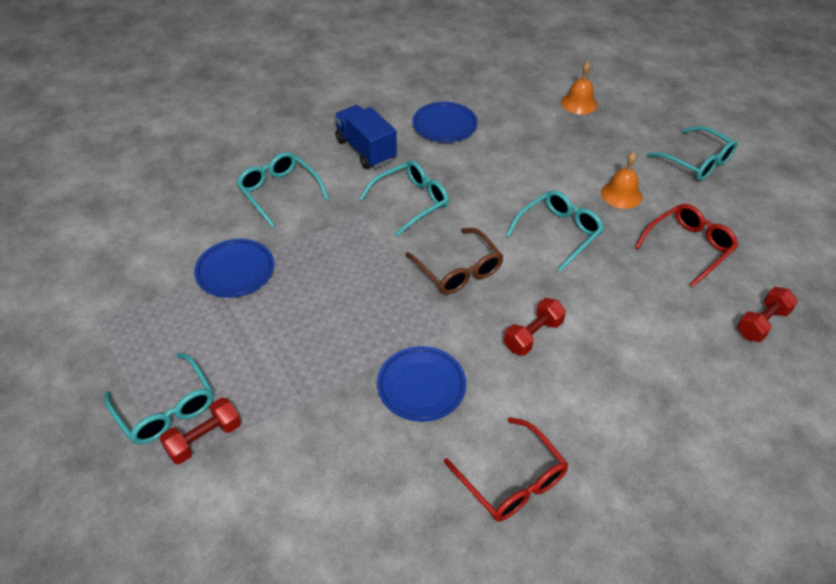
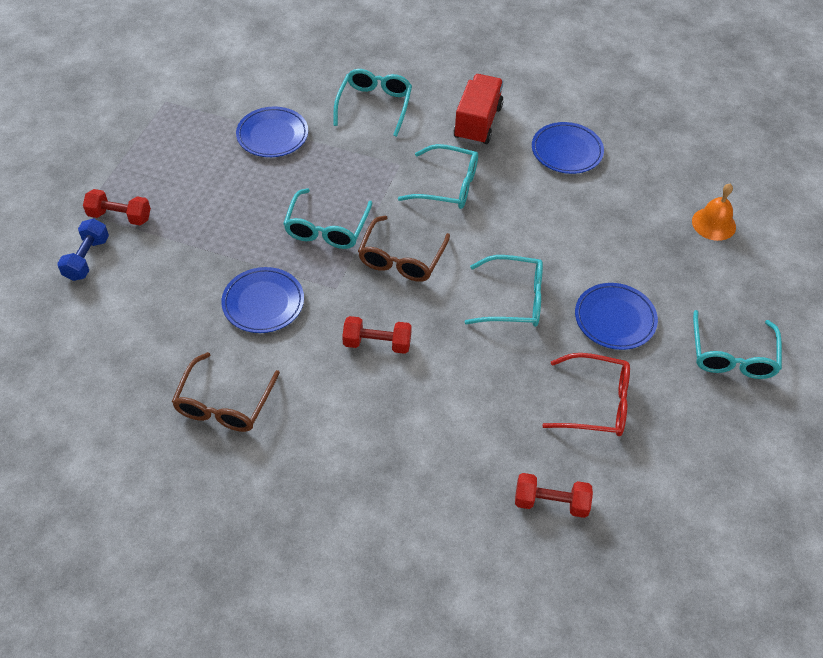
camera: 50 degrees right, 5 degrees up
turquoise glasses [104,353,213,444] -> turquoise glasses moved to [283,188,372,249]
blue truck [334,105,397,169] -> red truck [453,74,504,145]
red glasses [444,417,568,522] -> brown glasses [172,352,280,432]
orange bell [601,152,642,209] -> blue plate [575,283,658,350]
none -> blue dumbbell [57,219,109,281]

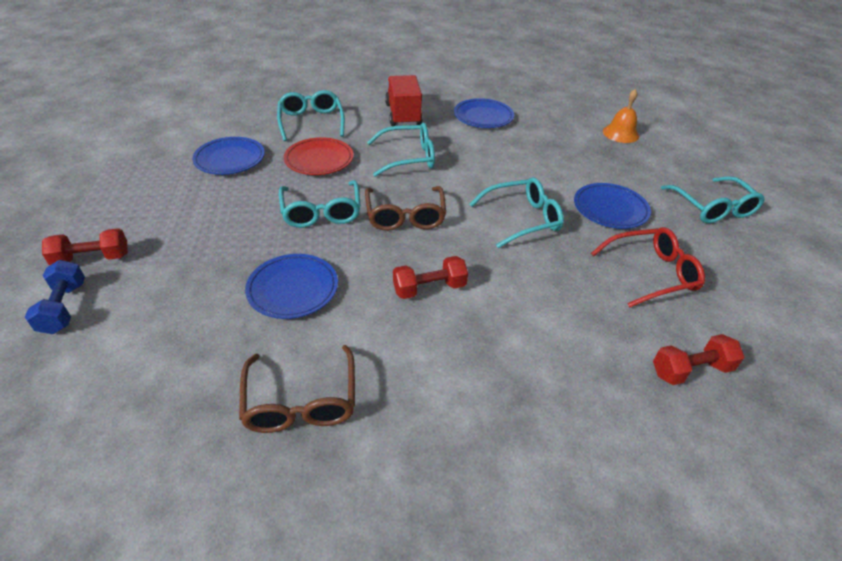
camera: 25 degrees left, 10 degrees down
none -> red plate [284,137,353,175]

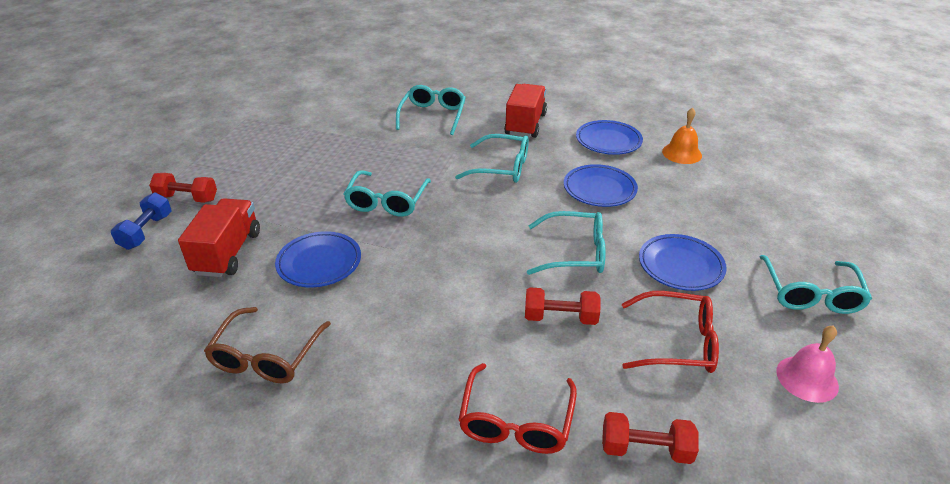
camera: 25 degrees right, 5 degrees down
blue plate [192,137,265,175] -> blue plate moved to [564,164,638,207]
red plate [284,137,353,175] -> none
brown glasses [365,186,446,231] -> none
red dumbbell [393,256,468,299] -> red dumbbell moved to [525,287,601,325]
orange bell [603,89,639,143] -> orange bell moved to [662,107,702,164]
none -> red truck [178,198,260,277]
none -> red glasses [458,363,577,454]
none -> pink bell [776,325,839,403]

